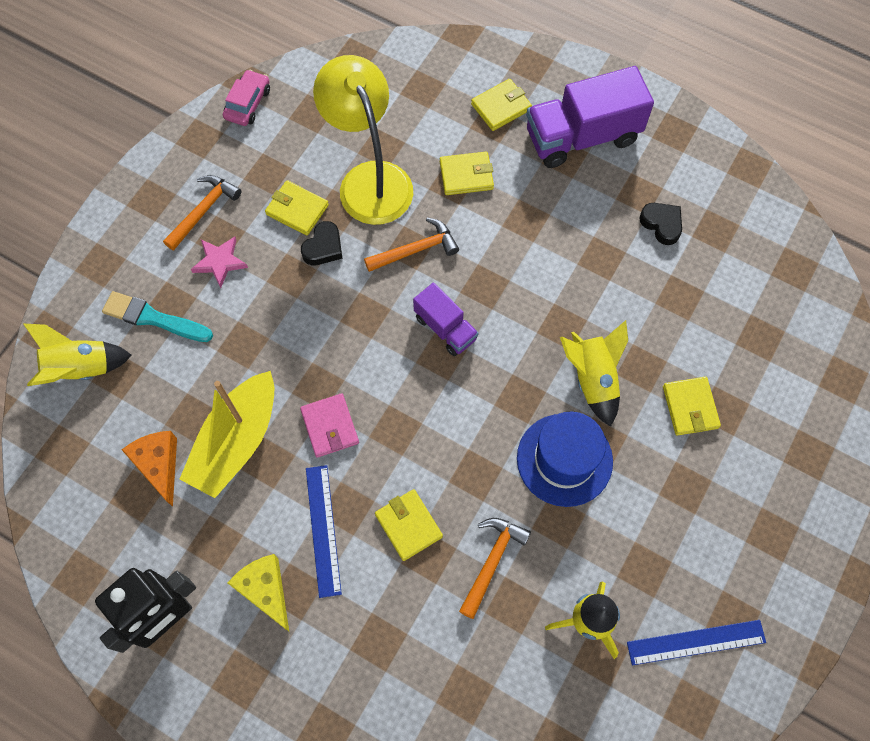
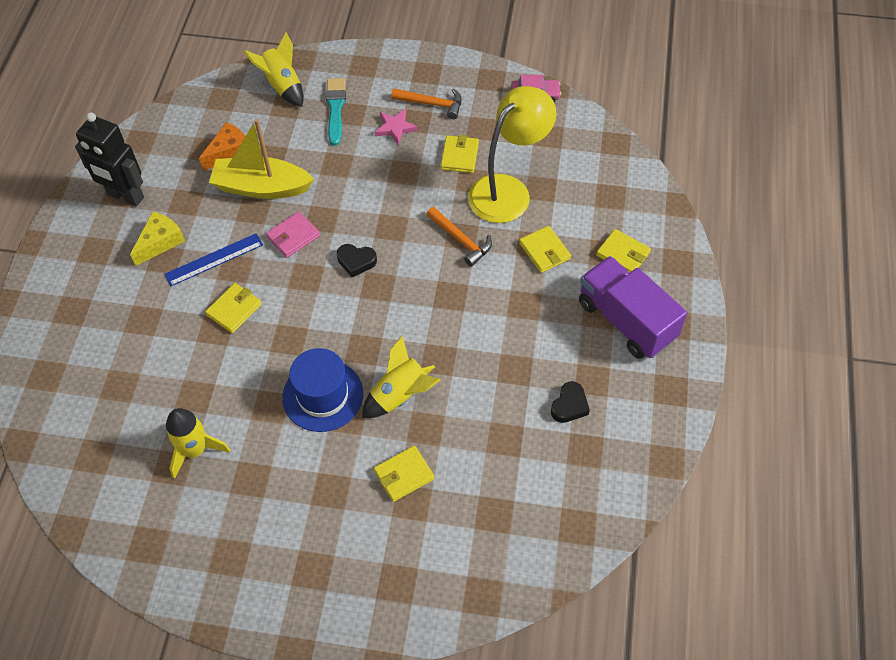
camera: 70 degrees right, 10 degrees down
black heart [301,221,343,265] -> black heart moved to [337,244,377,277]
purple truck [413,283,478,356] -> none
orange hammer [459,518,531,619] -> none
blue ruler [627,620,766,665] -> none

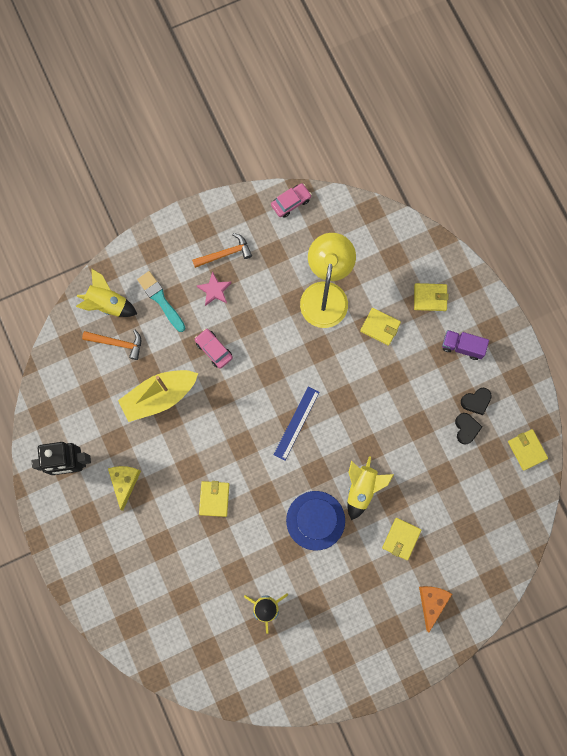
camera: 35 degrees left, 20 degrees up
blue ruler [164,233,263,286] -> blue ruler moved to [274,387,319,461]
orange cheese [199,122,245,170] -> orange cheese moved to [419,586,452,632]
pink wallet [266,212,320,258] -> none
black heart [337,244,377,277] -> black heart moved to [461,388,492,415]
orange hammer [427,207,492,267] -> orange hammer moved to [82,330,141,360]
yellow wallet [440,135,479,173] -> yellow wallet moved to [508,429,548,471]
purple truck [579,256,687,359] -> purple truck [442,330,489,360], size x0.55
none -> pink car [195,329,233,369]

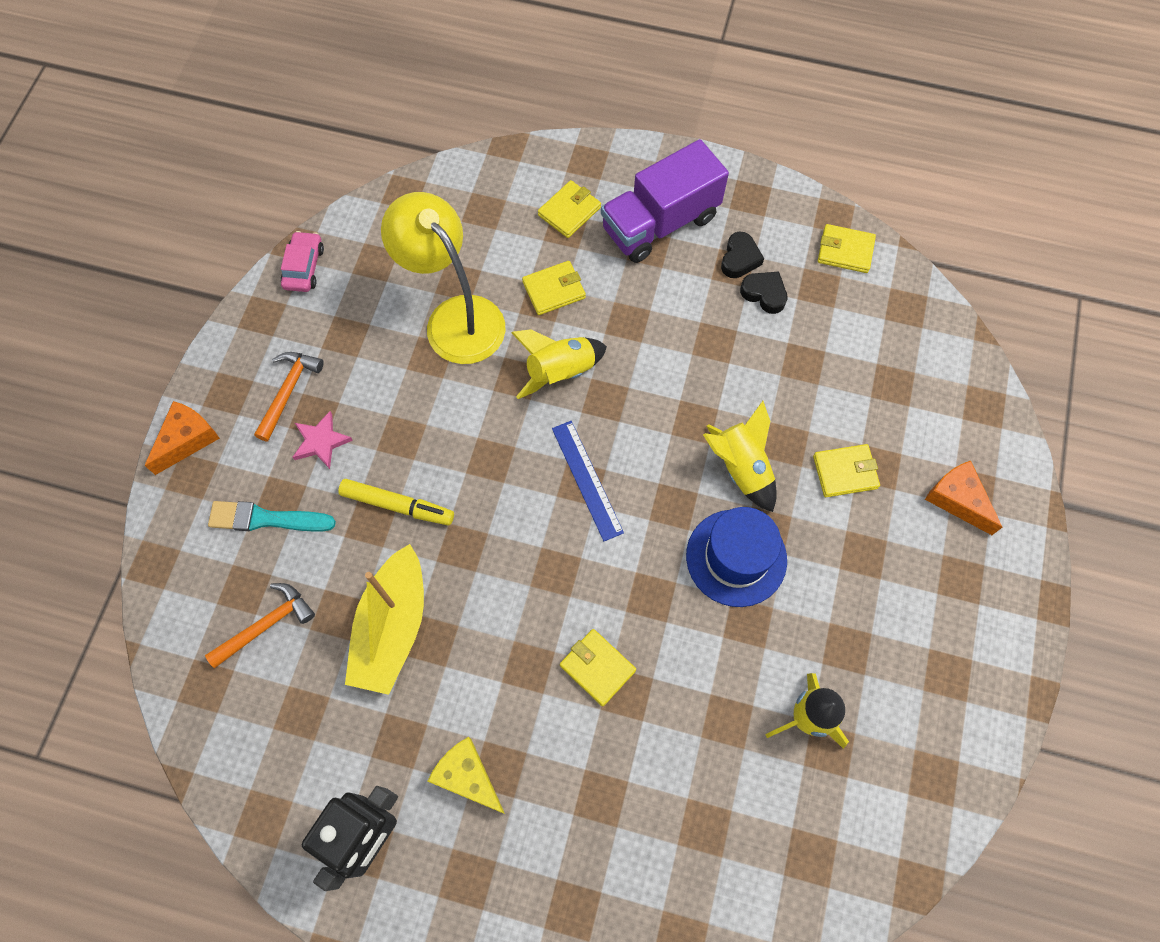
camera: 50 degrees left, 10 degrees down
yellow rocket [76,268,137,317] -> yellow rocket moved to [511,329,607,399]
pink car [195,329,233,369] -> yellow marker [338,479,454,525]
yellow wallet [382,518,421,560] -> yellow wallet turned 75 degrees counterclockwise [813,444,880,497]
purple truck [442,330,489,360] -> purple truck [601,139,729,263], size x1.81
none -> orange cheese [144,401,220,475]

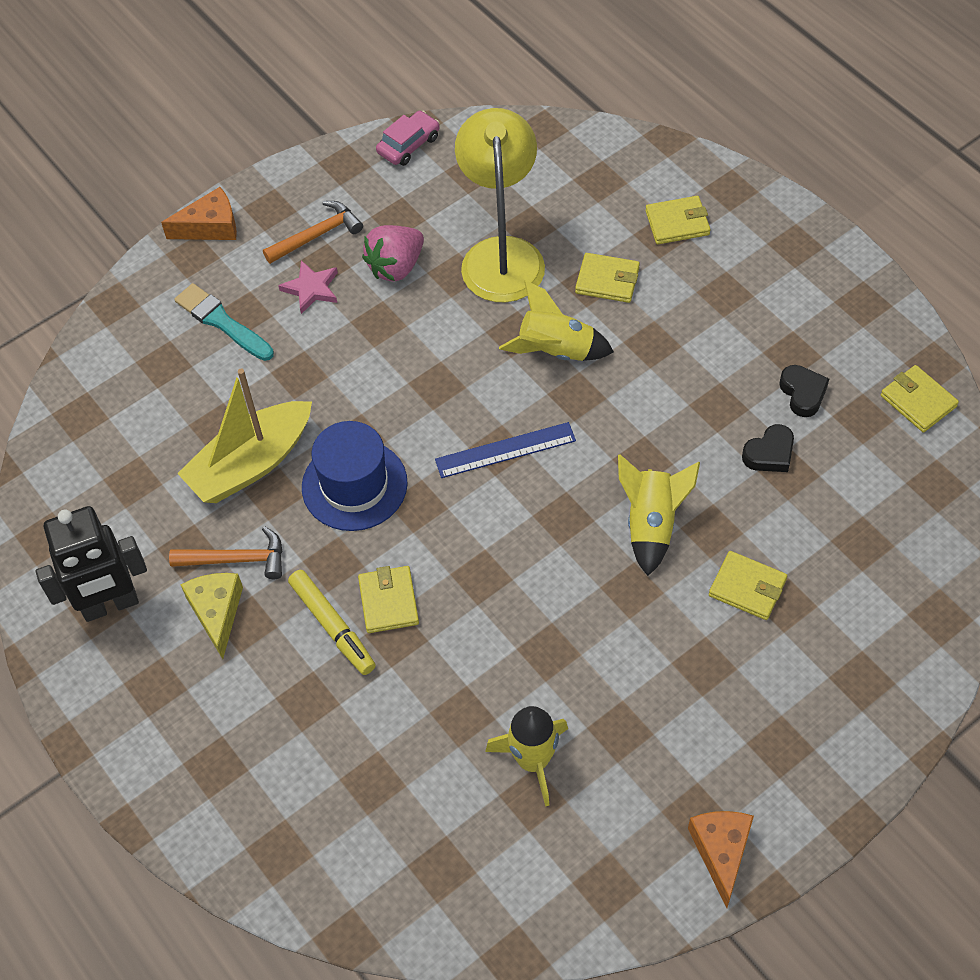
camera: 40 degrees right, 10 degrees down
orange hammer [205,583,315,668] -> orange hammer moved to [169,526,283,579]
yellow marker [338,479,454,525] -> yellow marker moved to [288,570,376,675]
blue ruler [552,421,624,541] -> blue ruler turned 60 degrees clockwise [435,422,576,478]
purple truck [601,139,729,263] -> none
blue hat [686,507,787,607] -> blue hat moved to [302,421,408,531]
black heart [721,231,764,278] -> black heart moved to [742,424,794,472]
orange cheese [925,461,1003,535] -> orange cheese moved to [688,811,754,908]
none -> pink strawberry [362,225,424,282]

